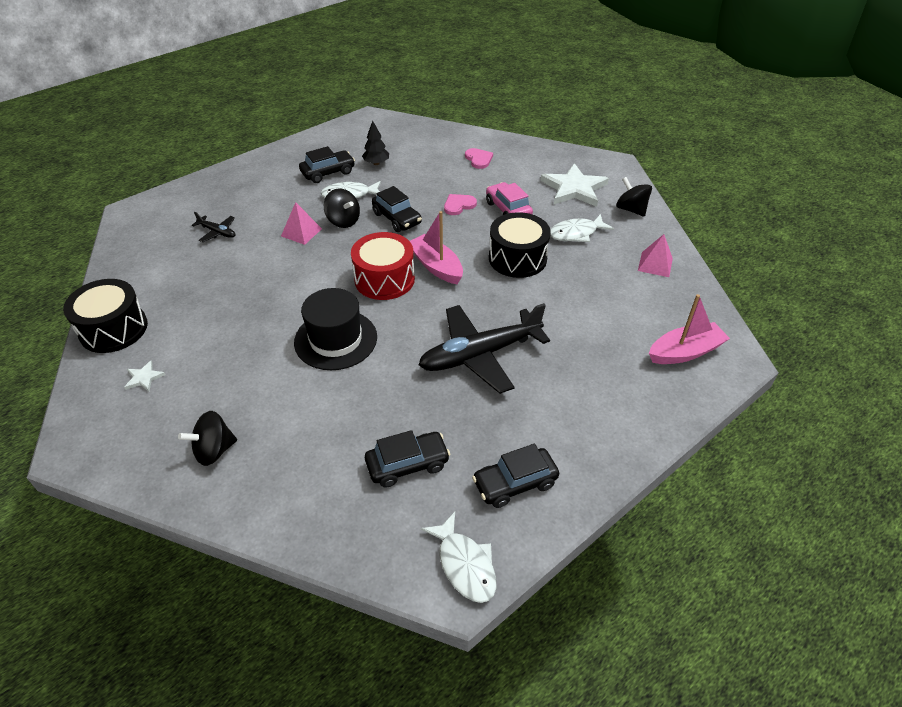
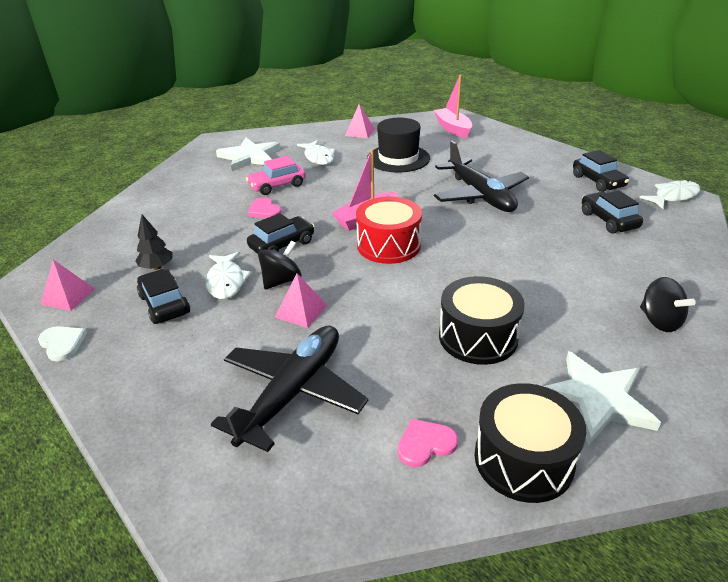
camera: 90 degrees left, 10 degrees down
white star [124,361,165,391] -> white star [544,351,661,445], size x2.29
black plane [192,212,235,242] -> black plane [211,326,368,452], size x2.25
black hat [294,288,377,370] -> black hat moved to [367,118,430,172]
pink heart [465,148,493,169] -> pink heart moved to [398,419,458,467]
black drum [489,212,551,278] -> black drum moved to [439,276,525,365]
black spinning top [616,177,652,217] -> none
none -> white heart [38,326,87,361]
none -> pink pyramid [41,260,95,311]

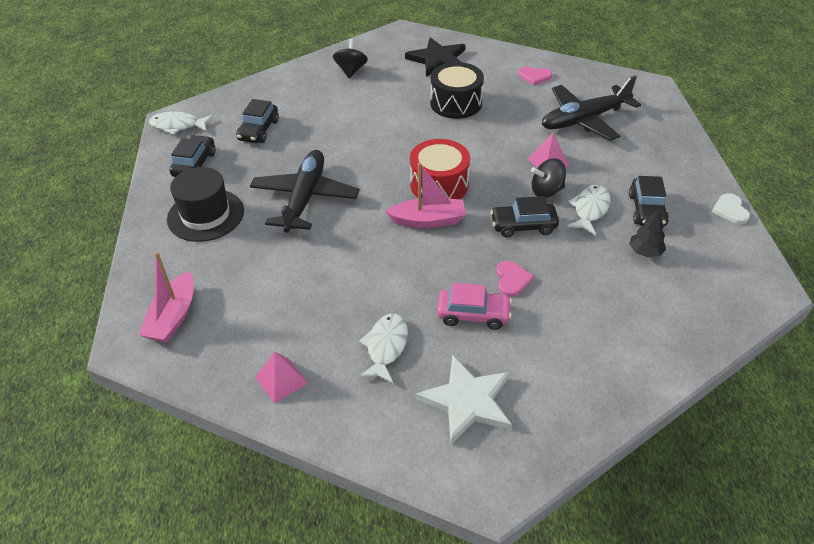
camera: 145 degrees left, 10 degrees up
pink pyramid [41,260,95,311] -> none
black hat [367,118,430,172] -> black hat moved to [167,167,244,242]
black drum [474,383,586,503] -> none
white star [544,351,661,445] -> black star [405,37,465,77]

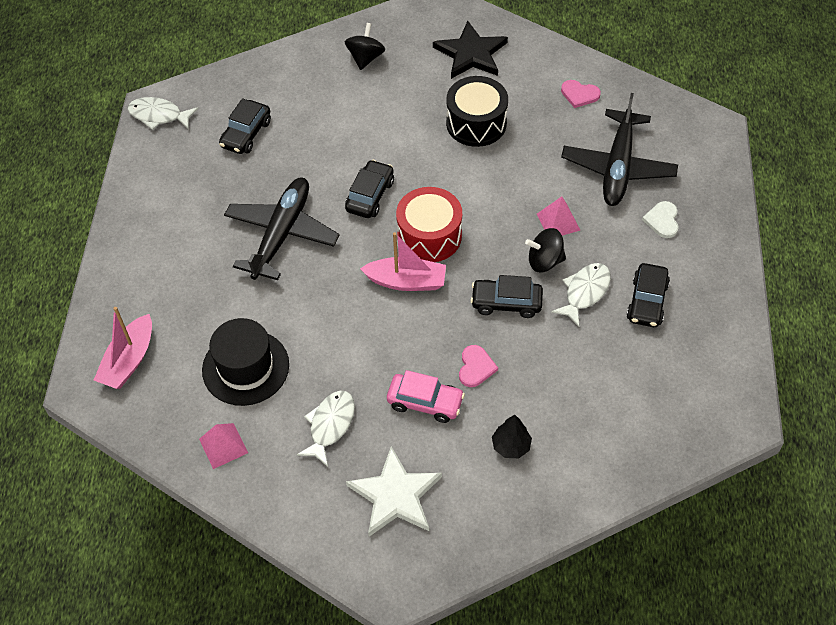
camera: 10 degrees right, 10 degrees up
black hat [167,167,244,242] -> black hat moved to [202,318,289,406]
black car [170,135,216,177] -> black car moved to [345,160,394,218]
black plane [542,75,641,141] -> black plane turned 60 degrees counterclockwise [561,93,678,206]
black tree [629,208,666,257] -> black tree moved to [492,415,532,458]
white heart [712,193,750,224] -> white heart moved to [642,201,679,238]

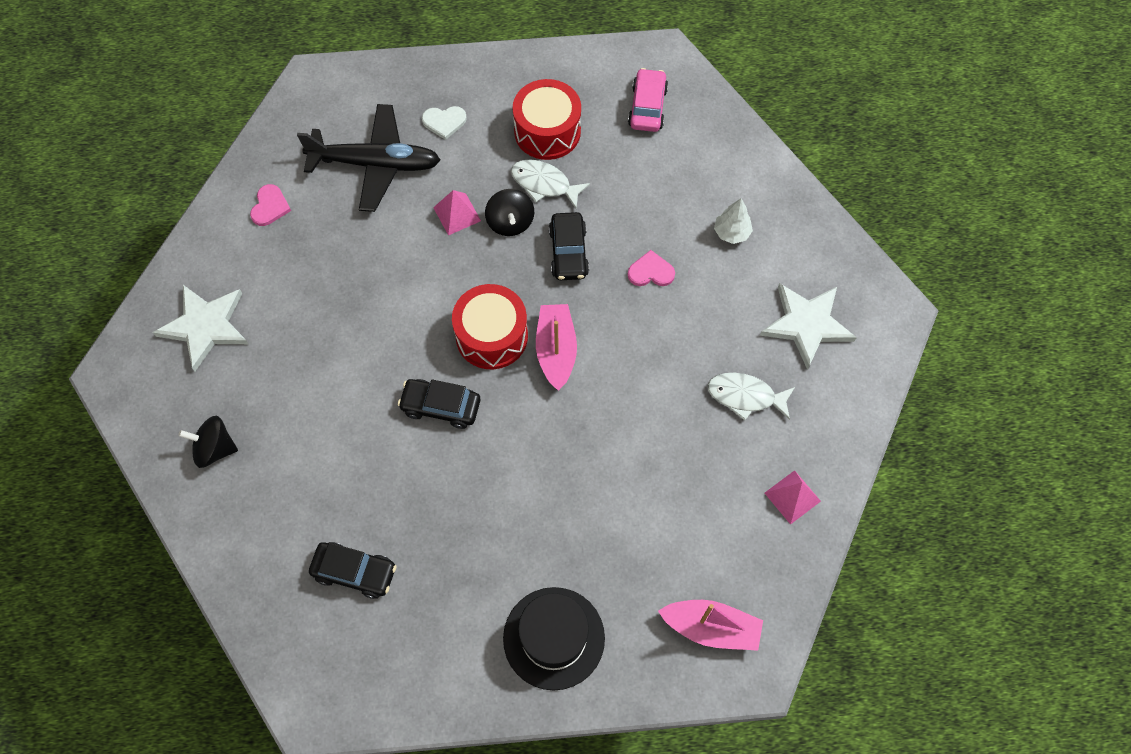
camera: 100 degrees left, 10 degrees up
white fish [128,97,199,130] -> none
black hat [202,318,289,406] -> black hat moved to [503,587,605,691]
black plane [224,178,339,280] -> none
pink car [387,370,465,423] -> pink car moved to [628,68,668,132]
black star [433,21,508,79] -> white star [153,285,248,371]
black drum [446,76,508,147] -> none
black tree [492,415,532,458] -> white tree [714,198,753,244]
black car [626,263,670,327] -> red drum [513,79,581,160]

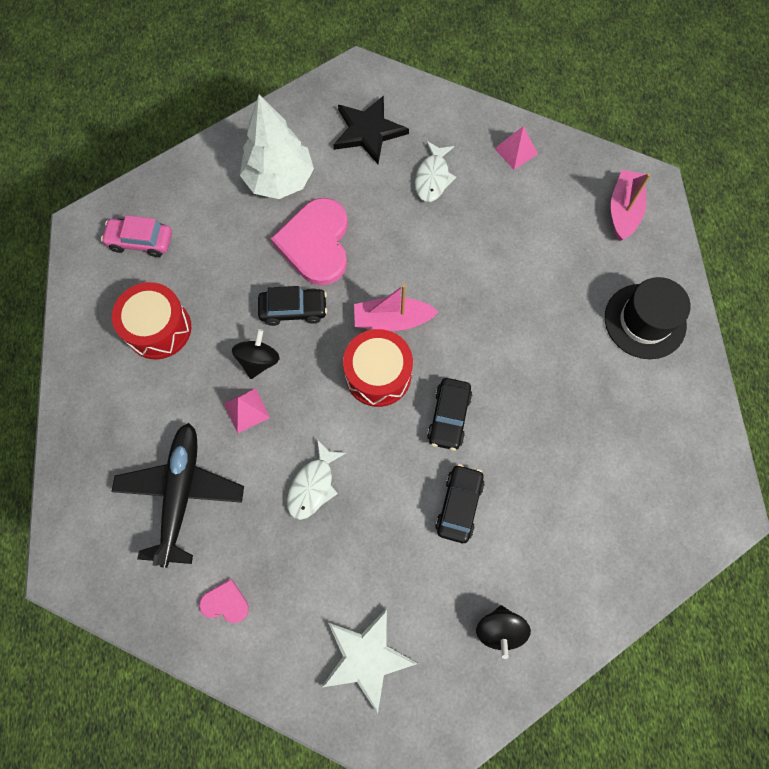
camera: 90 degrees left, 5 degrees up
black car [309,542,397,599] -> black car moved to [435,464,485,543]
white heart [422,106,467,140] -> none
black spinning top [485,189,534,236] -> black spinning top turned 60 degrees counterclockwise [232,329,280,379]
white fish [511,159,590,209] -> white fish moved to [287,439,346,520]
pink heart [628,250,675,286] -> pink heart [271,198,348,286], size x2.22
white tree [714,198,753,244] -> white tree [240,95,314,199], size x2.16
white star [760,283,857,370] -> black star [333,95,409,164]

